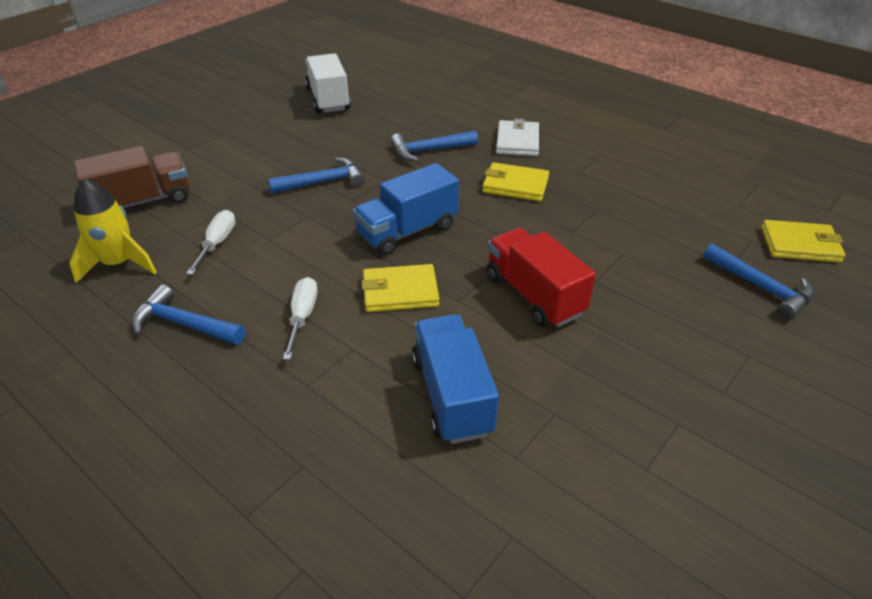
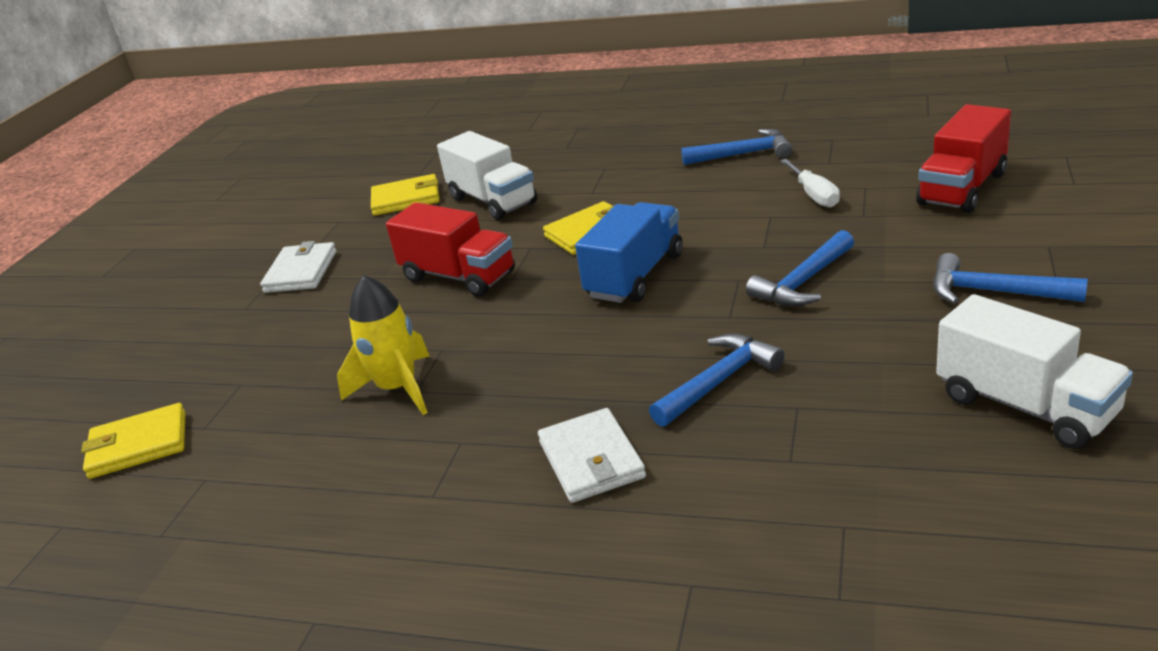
camera: 160 degrees right, 10 degrees down
yellow rocket [69,178,157,283] -> yellow rocket moved to [337,275,430,415]
brown truck [74,146,189,208] -> red truck [916,104,1011,213]
white screwdriver [283,277,318,360] -> none
blue truck [412,314,499,444] -> white truck [437,131,537,220]
yellow wallet [482,162,549,201] -> yellow wallet moved to [371,174,439,216]
blue hammer [703,244,814,320] -> blue hammer moved to [933,253,1088,304]
none -> white wallet [260,241,336,293]

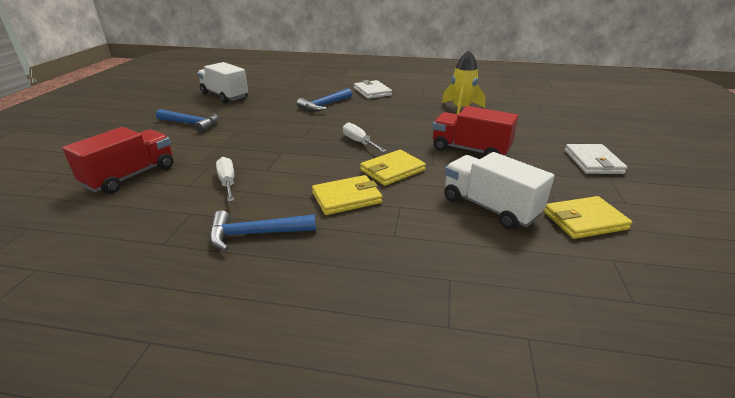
camera: 170 degrees right, 0 degrees up
yellow wallet [81,403,185,479] -> yellow wallet moved to [312,175,383,215]
blue truck [575,202,683,303] -> white screwdriver [343,122,387,152]
blue hammer [746,230,854,306] -> none

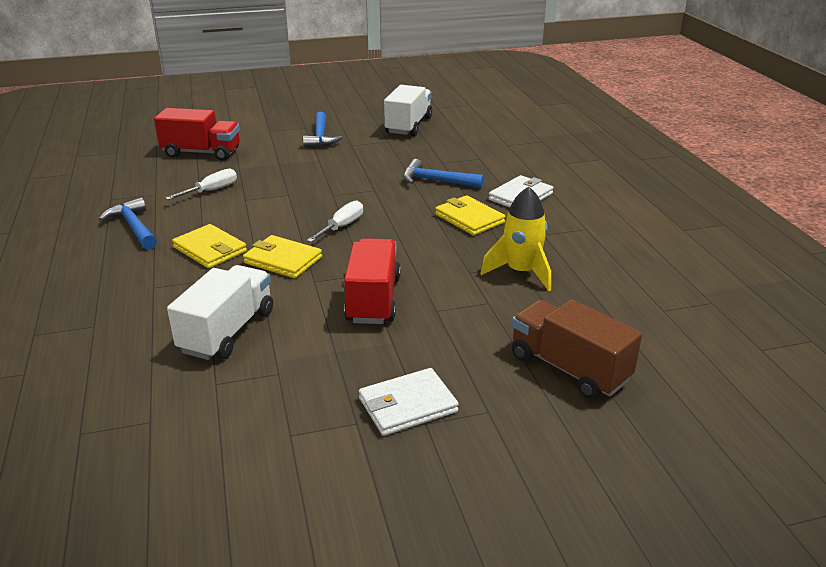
camera: 65 degrees right, 0 degrees up
yellow wallet [544,196,632,239] -> yellow wallet moved to [435,195,505,236]
none -> brown truck [512,299,642,399]

